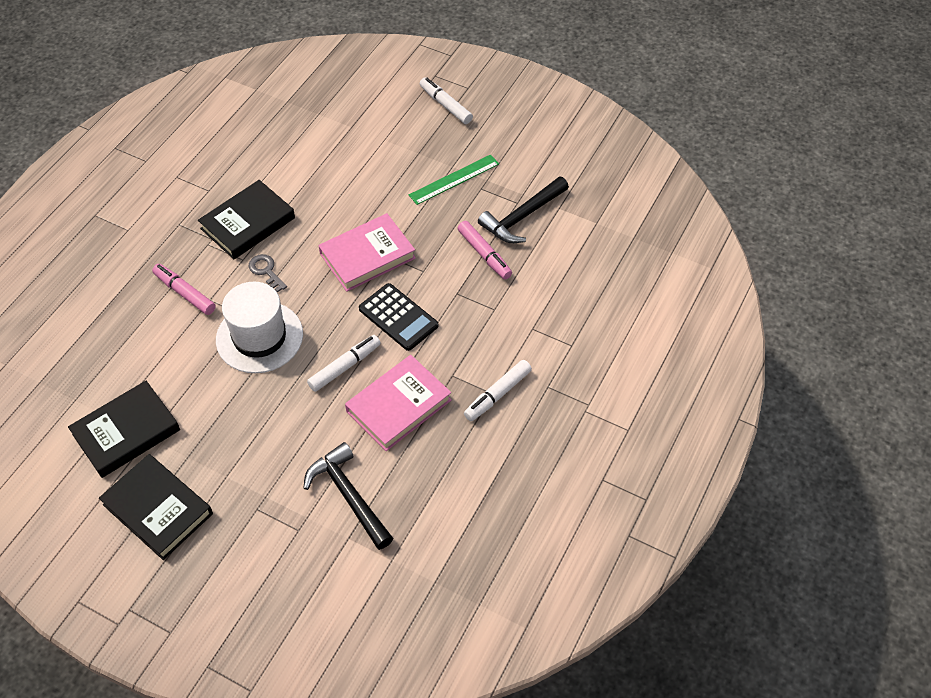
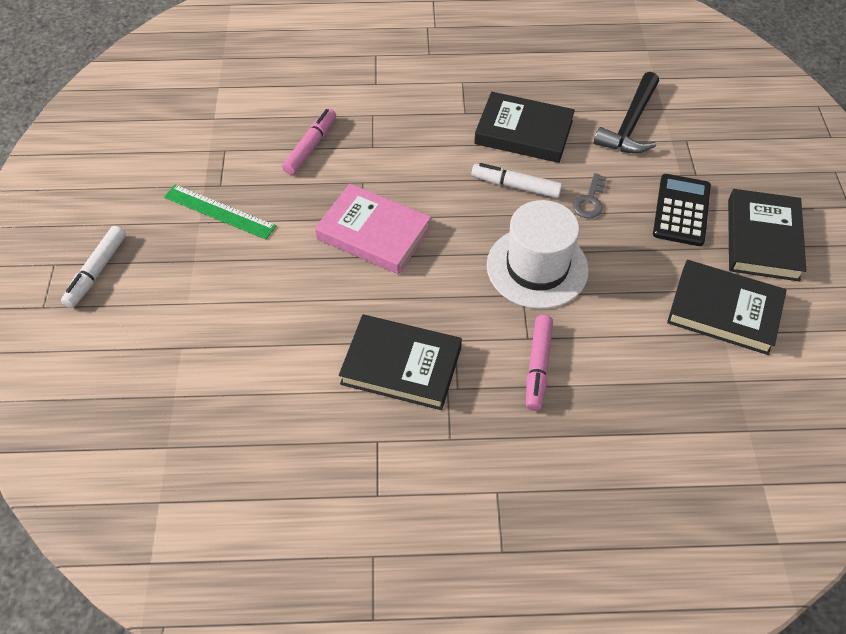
camera: 120 degrees left, 0 degrees up
grey key [249,254,287,293] -> grey key moved to [573,173,606,218]
pink book [345,355,451,451] -> black book [474,92,575,163]
black calculator [359,283,438,351] -> black calculator moved to [653,174,711,246]
white marker [464,360,532,421] -> none
black hammer [478,177,569,243] -> none

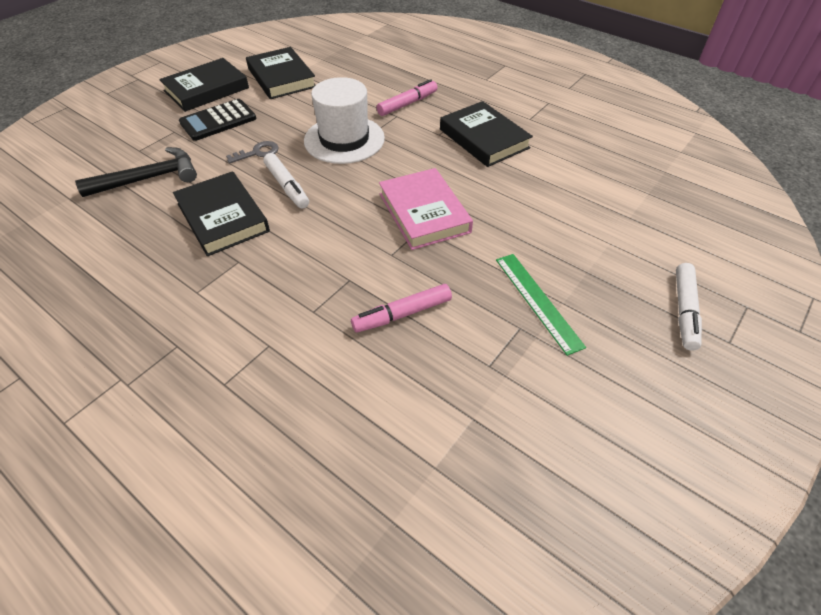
camera: 140 degrees left, 5 degrees down
white marker [61,226,126,308] -> white marker turned 135 degrees clockwise [676,263,702,351]

